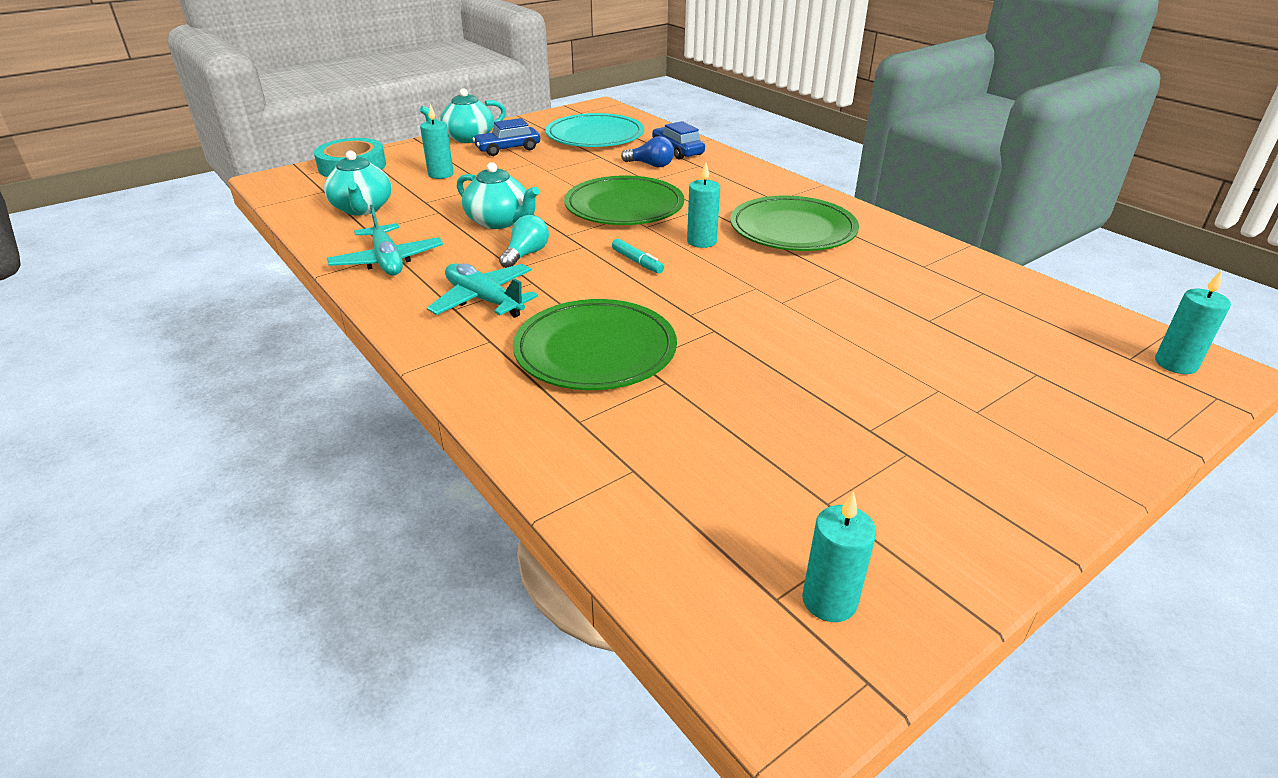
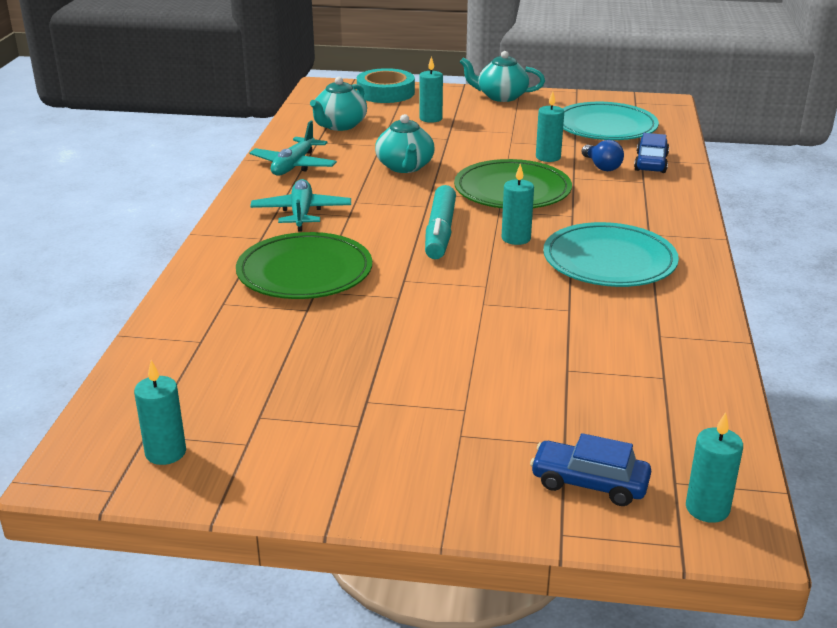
camera: 45 degrees right, 5 degrees down
blue car [473,118,540,156] -> blue car moved to [530,433,651,506]
turquoise light bulb [499,215,549,268] -> none
turquoise marker [612,239,664,274] -> turquoise marker [425,185,456,259], size x1.97
green plate [730,196,859,251] -> turquoise plate [543,222,679,287]
none -> turquoise candle [536,91,564,162]

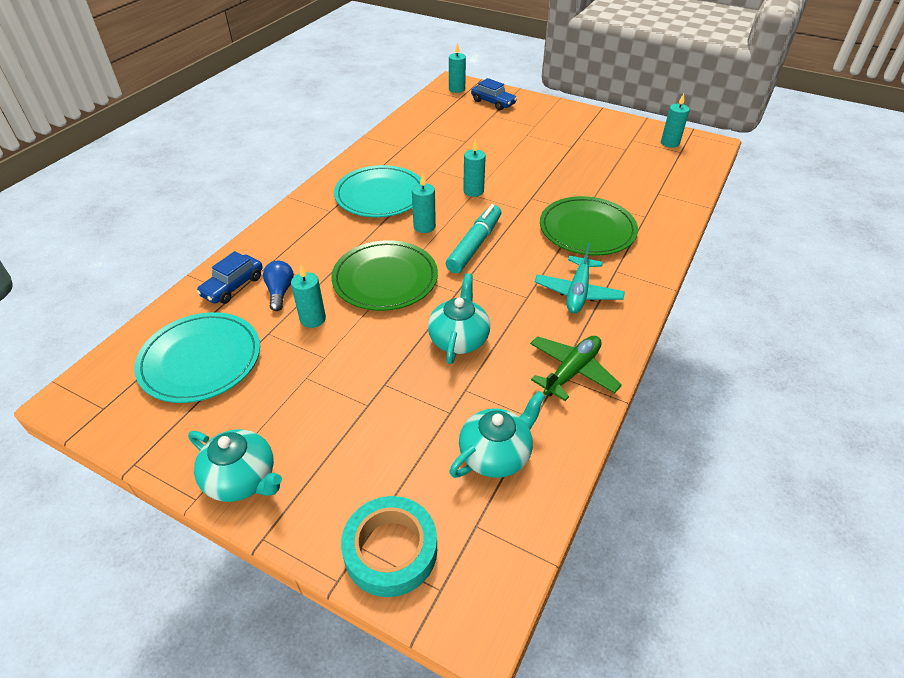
camera: 160 degrees left, 15 degrees up
turquoise plane [249,121,337,176] -> green plane [530,336,622,401]
turquoise candle [419,56,443,123] -> turquoise candle moved to [463,139,486,197]

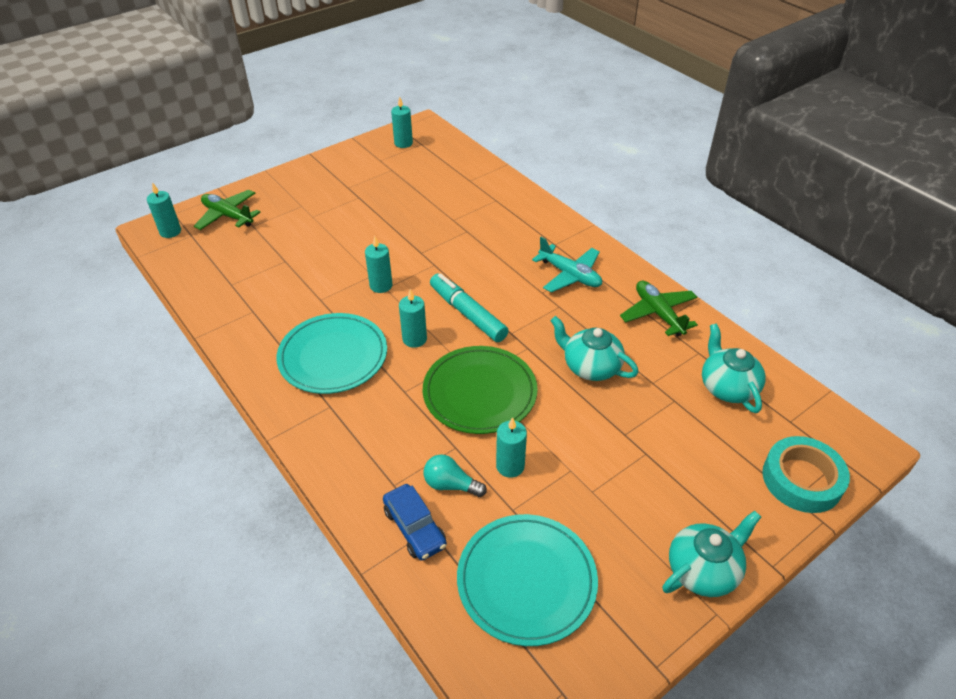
camera: 65 degrees left, 0 degrees up
blue light bulb [263,261,294,311] -> turquoise light bulb [424,454,487,497]
blue car [471,78,517,110] -> green plane [194,190,261,230]
green plate [540,196,638,256] -> none

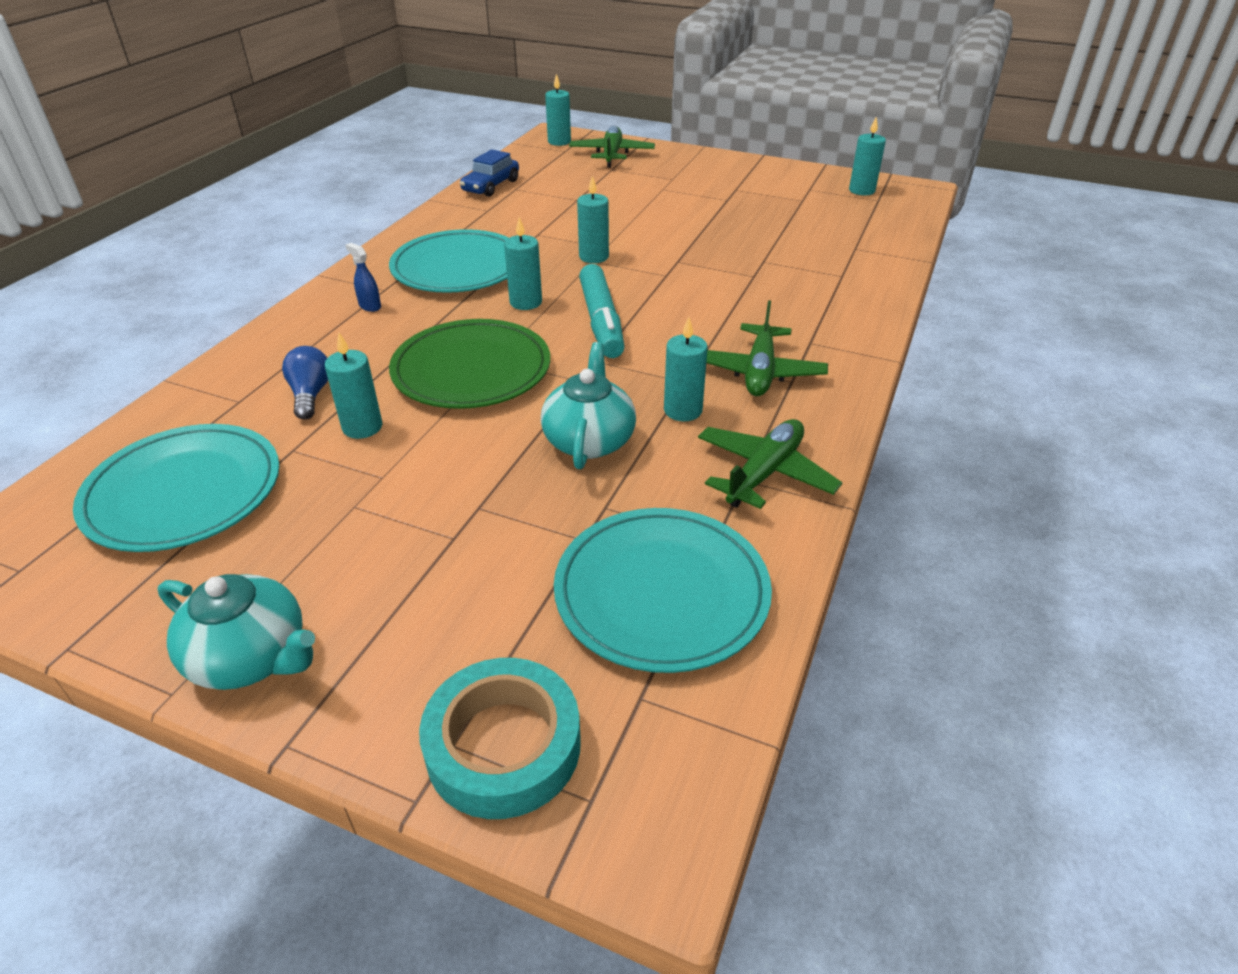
camera: 60 degrees right, 5 degrees down
blue car [383,484,447,560] -> blue car moved to [460,149,519,197]
turquoise light bulb [424,454,487,497] -> blue light bulb [282,346,328,419]
turquoise marker [430,273,509,342] -> turquoise marker turned 150 degrees clockwise [579,264,625,358]
turquoise plane [532,237,602,293] -> green plane [706,300,828,396]
turquoise teapot [702,324,766,413] -> turquoise plate [554,508,772,673]
none -> blue spray bottle [345,243,381,312]
none -> turquoise candle [664,317,708,421]

